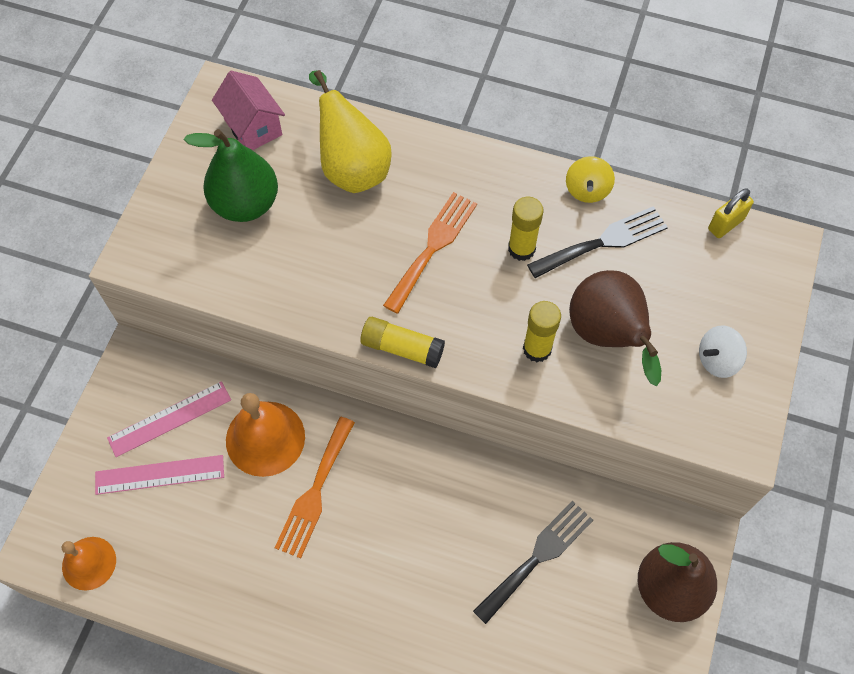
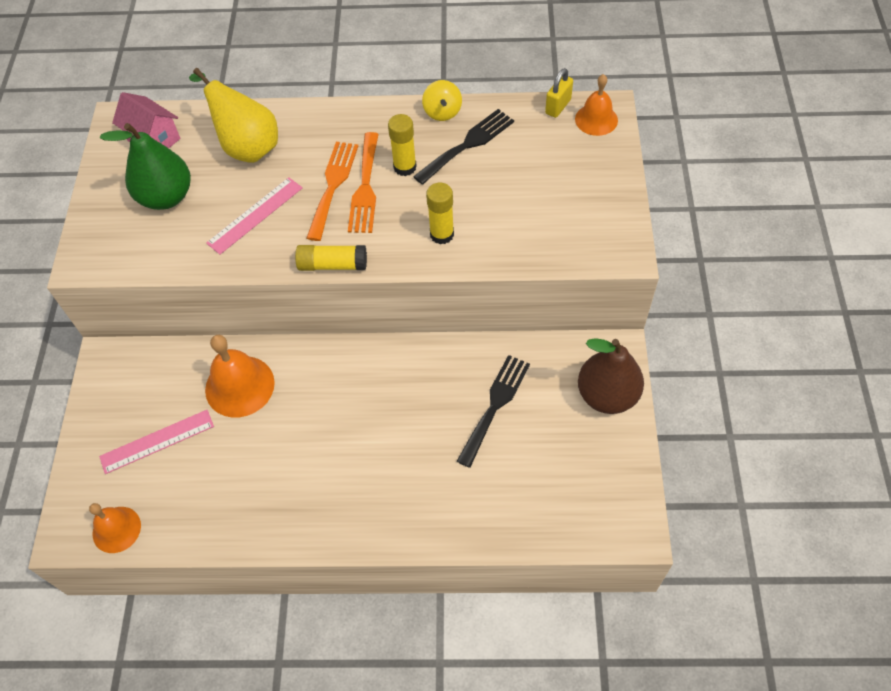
camera: 15 degrees left, 5 degrees down
pink ruler [107,381,231,457] -> pink ruler moved to [206,177,303,254]
orange fork [275,417,355,559] -> orange fork moved to [348,132,379,233]
brown pear [569,270,661,386] -> none
white spinning top [699,325,747,378] -> none
none -> orange bell [575,74,618,136]

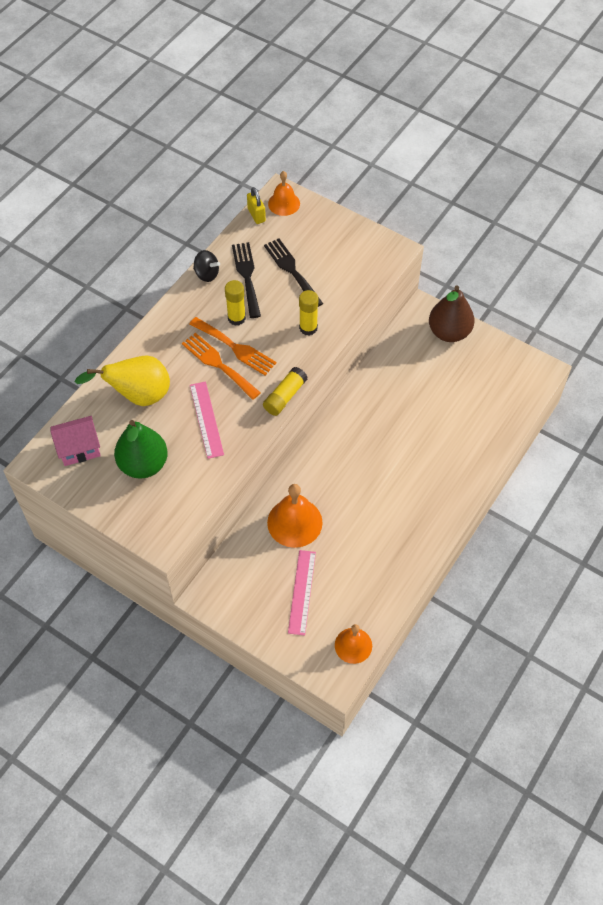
camera: 60 degrees left, 0 degrees up
yellow spinning top [422,80,462,121] -> black spinning top [193,250,220,282]
black fork [457,355,530,468] -> black fork moved to [264,238,323,307]

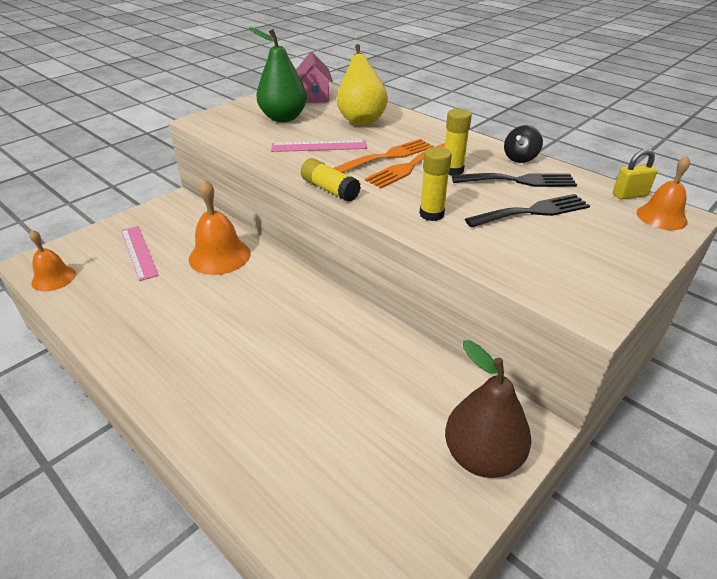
camera: 100 degrees right, 20 degrees down
pink ruler [288,550,316,636] -> pink ruler turned 45 degrees clockwise [121,226,159,281]

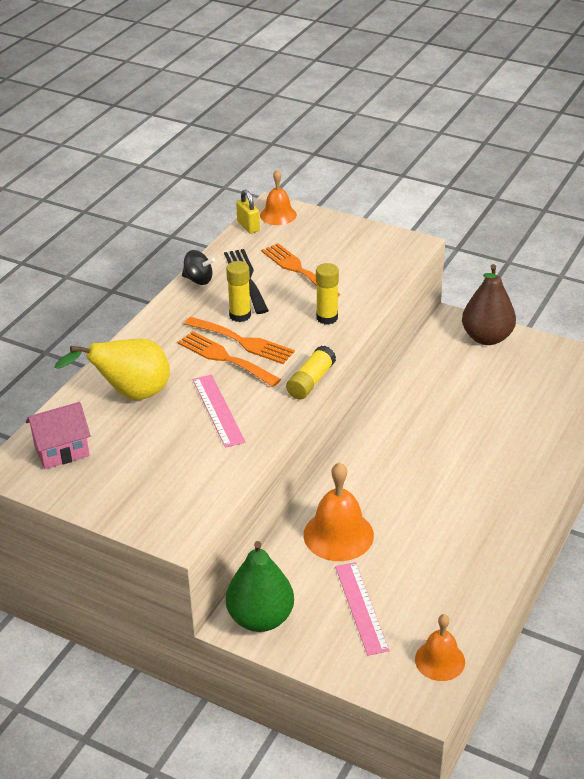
camera: 105 degrees left, 0 degrees up
pink ruler [121,226,159,281] -> pink ruler turned 60 degrees counterclockwise [335,562,390,656]
green pear [249,27,307,122] -> green pear moved to [226,541,294,632]
black fork [465,194,590,228] -> orange fork [261,243,340,297]

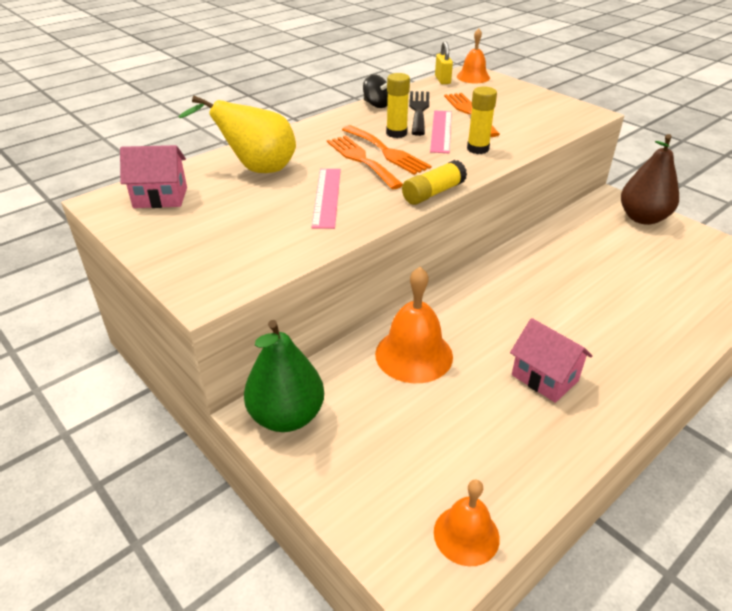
camera: 20 degrees right, 0 degrees up
pink ruler [335,562,390,656] -> pink ruler moved to [430,111,452,153]
none -> pink house [510,318,592,403]

